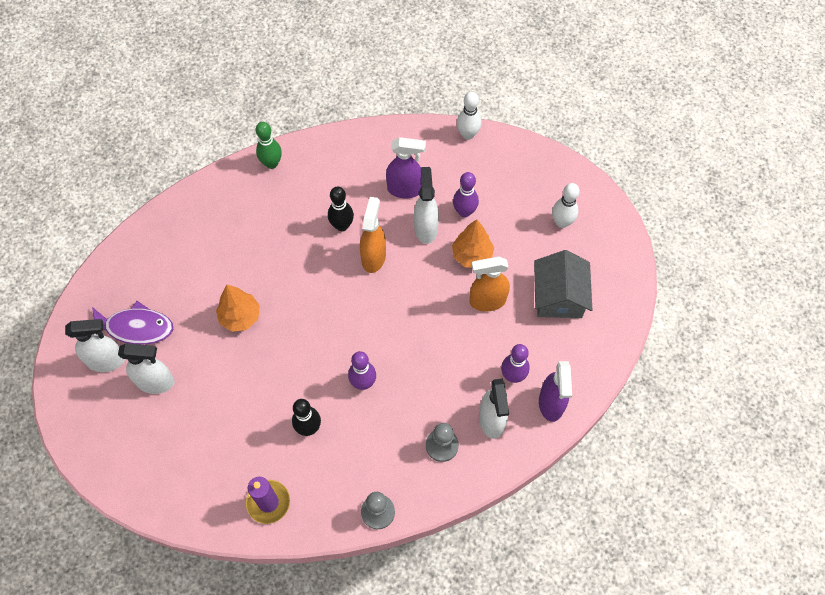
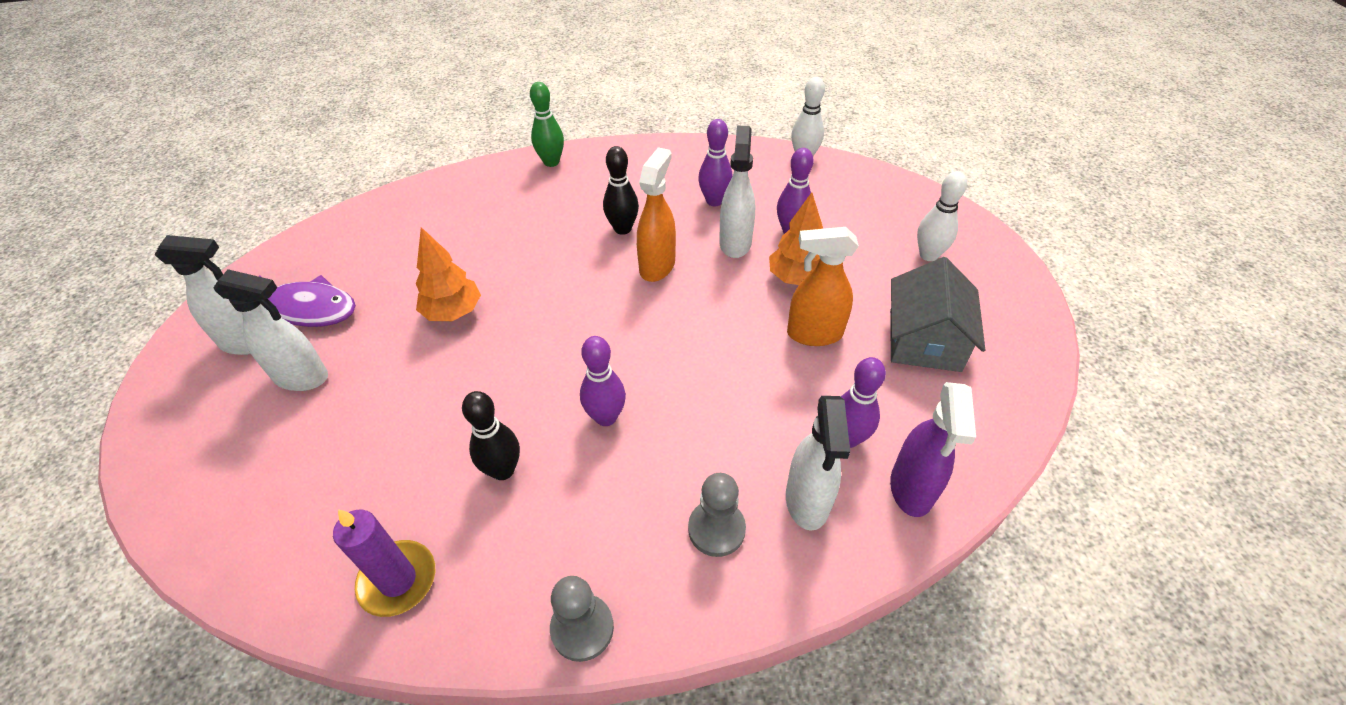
camera: 10 degrees right, 15 degrees down
purple spray bottle [386,137,426,198] -> purple bowling pin [698,119,733,206]

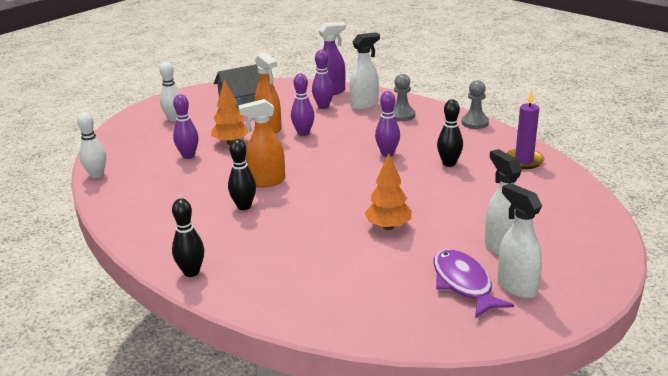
camera: 125 degrees left, 20 degrees down
green bowling pin [530,82,564,167] -> black bowling pin [172,198,204,277]
purple bowling pin [698,119,733,206] -> purple bowling pin moved to [291,74,315,136]
white spray bottle [719,125,755,258] -> none

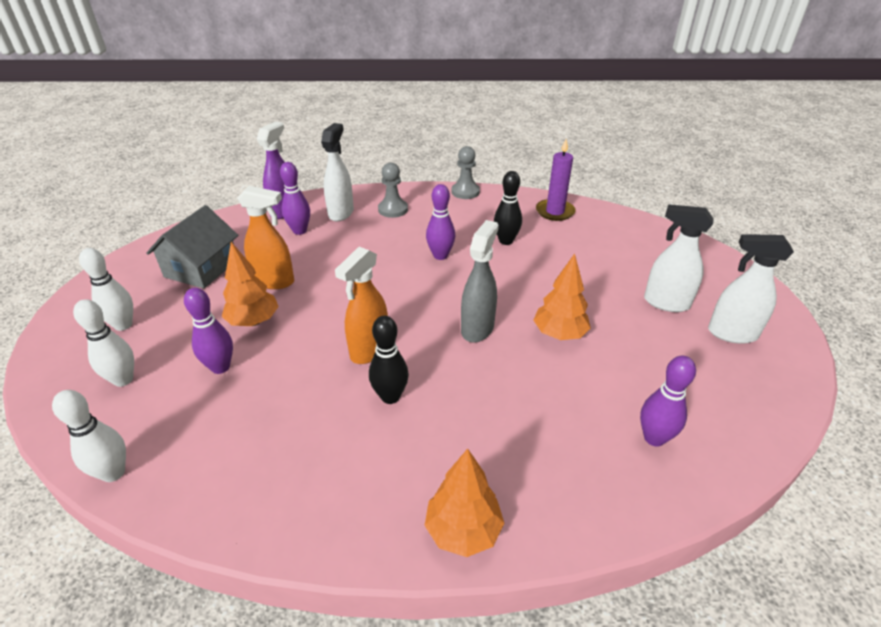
camera: 45 degrees left, 10 degrees up
black bowling pin [172,198,204,277] -> orange tree [424,449,504,557]
purple bowling pin [291,74,315,136] -> purple bowling pin moved to [640,356,696,446]
purple fish [433,249,514,318] -> none
none -> white bowling pin [73,299,134,387]
none -> grey spray bottle [461,220,499,343]

